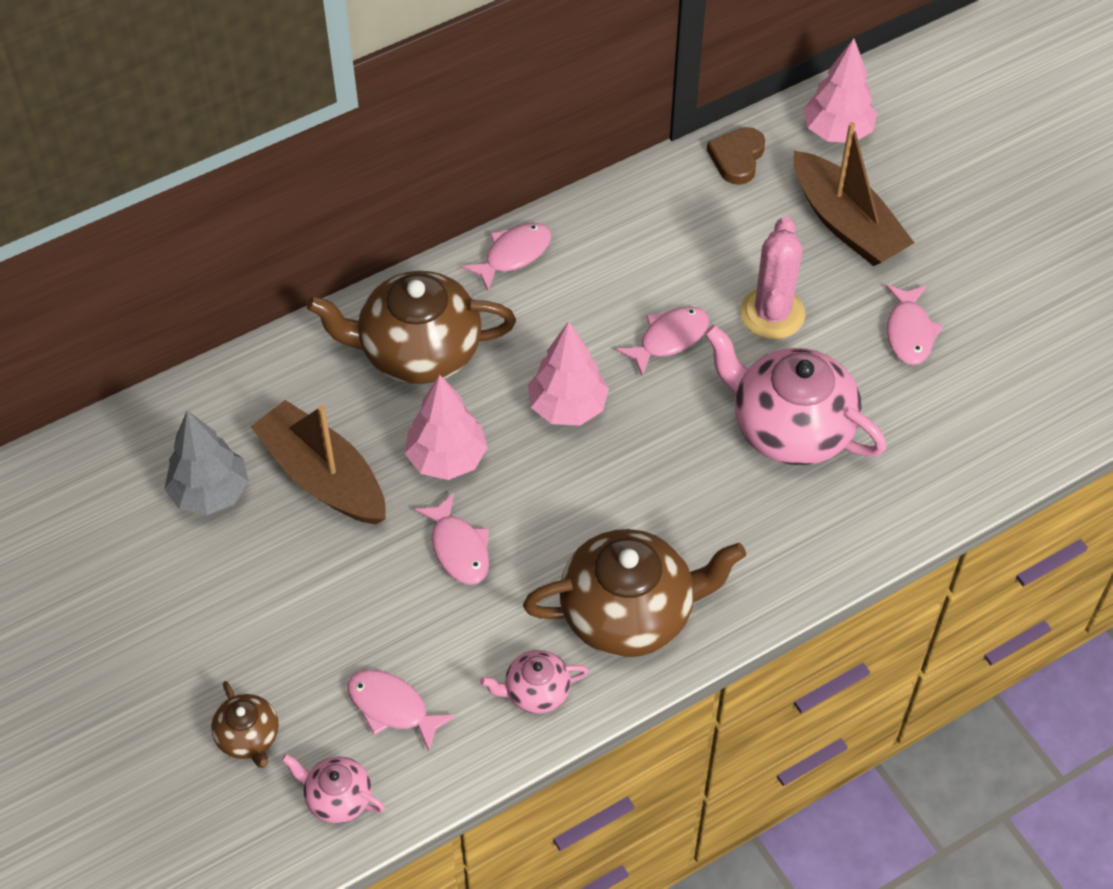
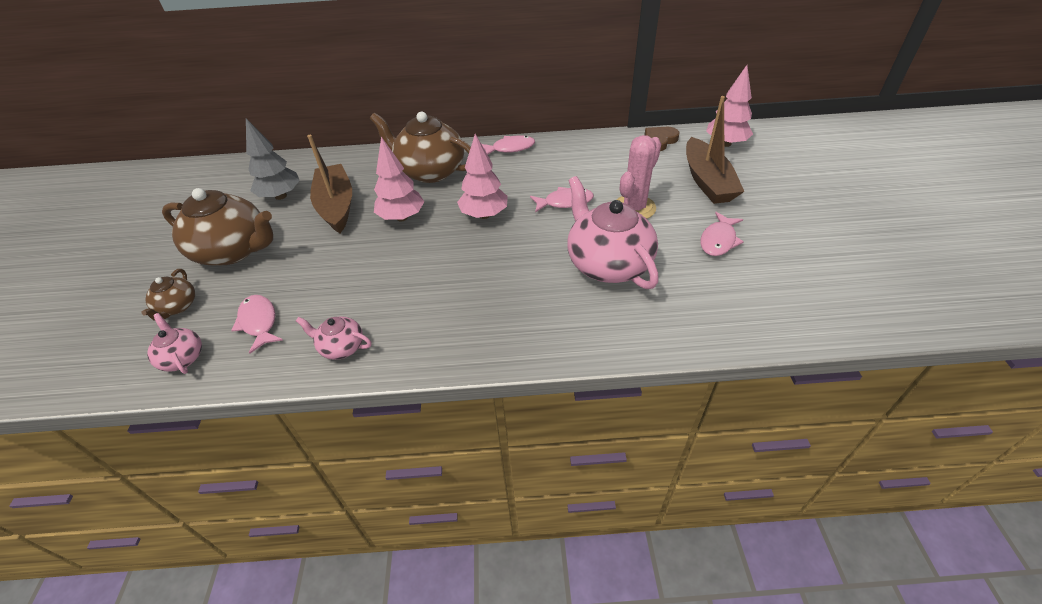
camera: 30 degrees right, 10 degrees down
pink fish [414,493,489,585] -> none
brown teapot [523,529,746,657] -> brown teapot moved to [162,188,273,266]

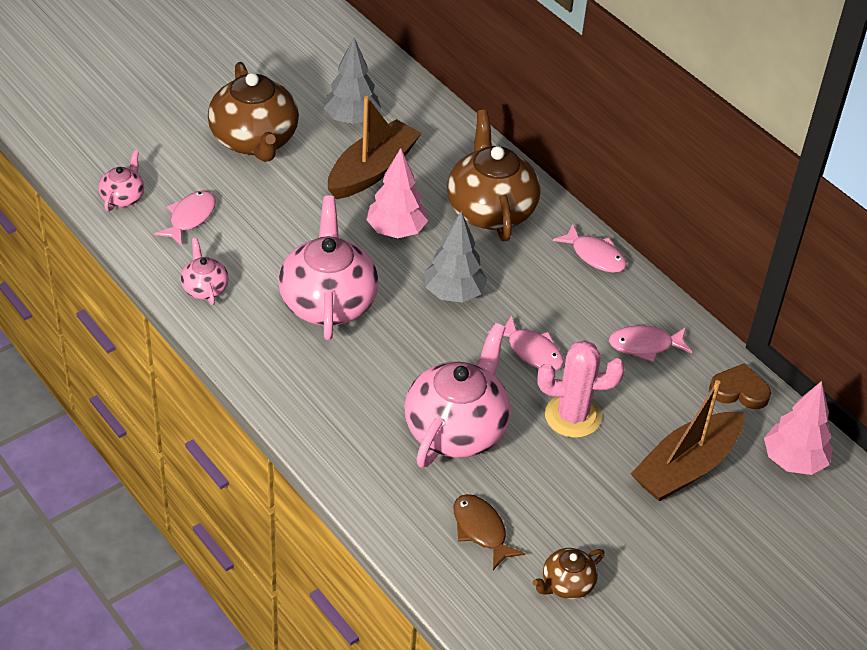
camera: 50 degrees right, 0 degrees up
brown teapot [141,269,195,321] -> brown teapot moved to [533,548,605,599]
pink tree [457,134,508,219] -> grey tree [424,211,487,303]
pink fish [700,212,744,256] -> pink fish moved to [609,325,692,362]
none -> pink teapot [278,196,379,340]
none -> brown fish [454,494,525,570]

